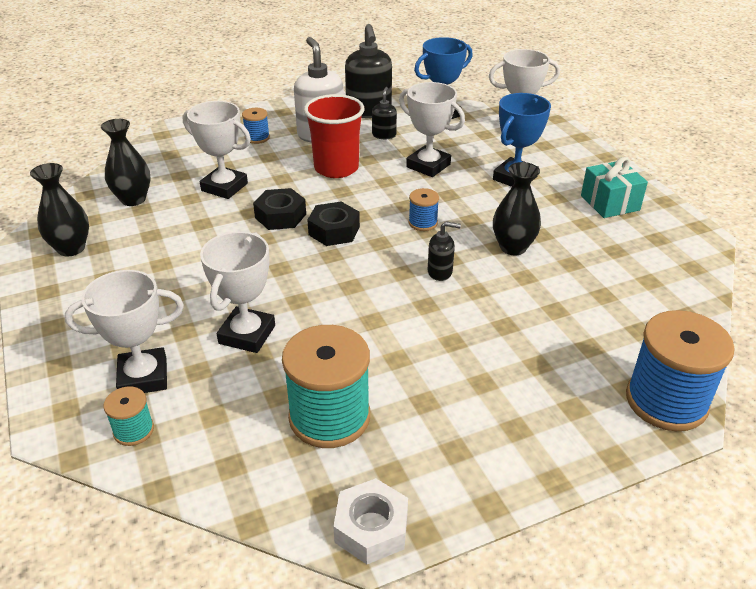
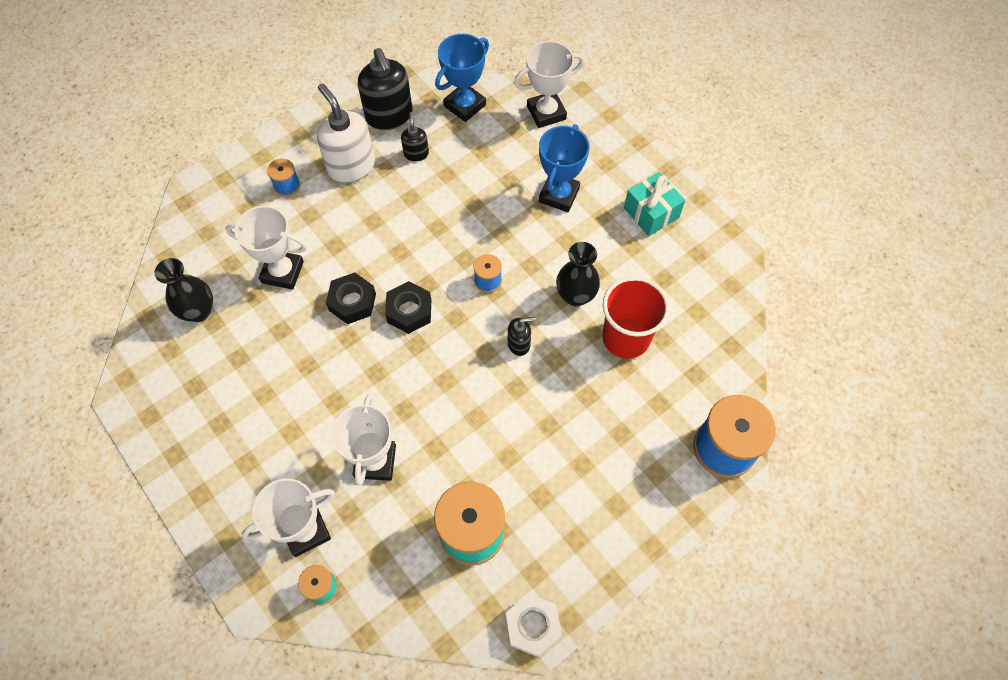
camera: 15 degrees left, 25 degrees up
black vase [30,163,89,257] -> none
red cup [304,94,365,178] -> red cup moved to [602,277,670,359]
white trophy [399,82,465,177] -> none

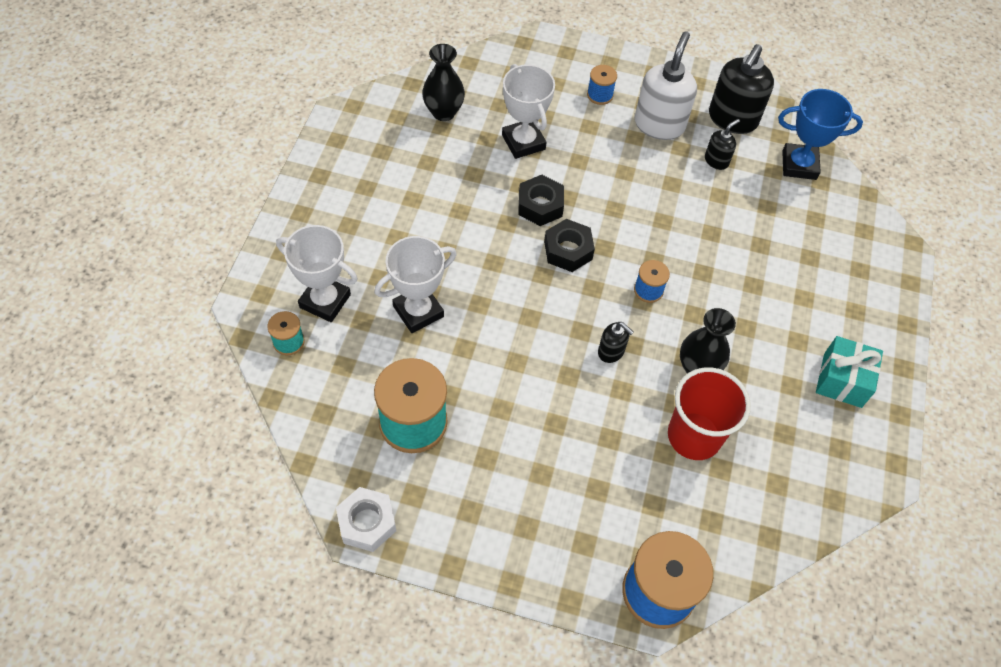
camera: 50 degrees right, 5 degrees down
white trophy [514,41,584,128] -> none
blue trophy [539,124,590,212] -> none

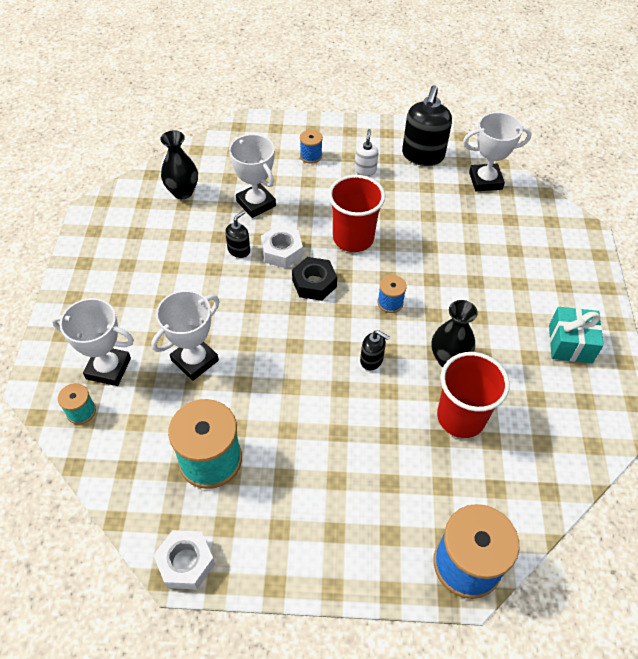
camera: 10 degrees left, 5 degrees down
black nut [518,175,564,226] -> white nut [261,225,303,268]
white soap dispenser [635,31,697,140] -> white soap dispenser [354,129,378,176], size x0.51
black soap dispenser [705,119,740,170] -> black soap dispenser moved to [225,210,250,258]
blue trophy [778,89,863,180] -> white trophy [463,112,532,191]
none -> red cup [328,175,385,252]

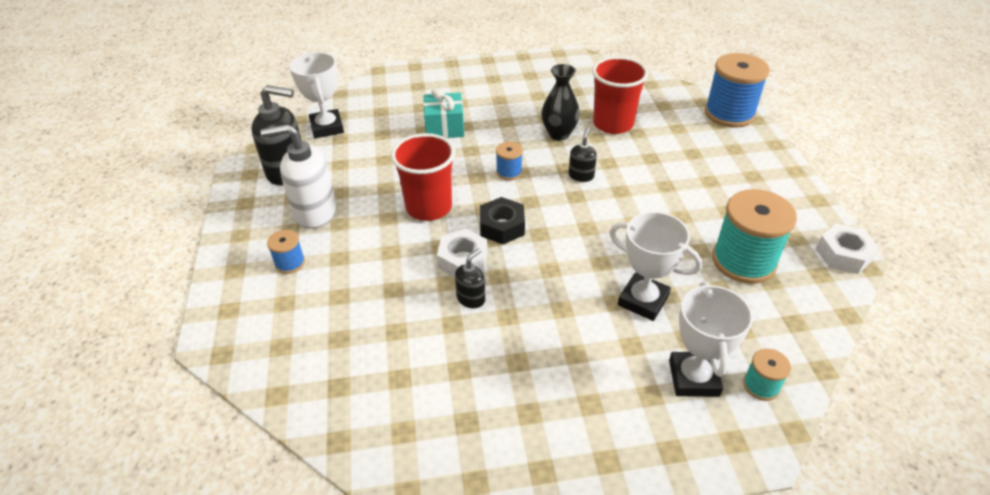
camera: 100 degrees left, 10 degrees down
black vase [160,130,198,199] -> none
black soap dispenser [225,210,250,258] -> black soap dispenser turned 105 degrees clockwise [455,248,485,309]
white trophy [229,134,276,218] -> none
white soap dispenser [354,129,378,176] -> white soap dispenser [261,124,337,229], size x1.97
turquoise gift [549,307,604,363] -> turquoise gift moved to [423,88,464,138]

